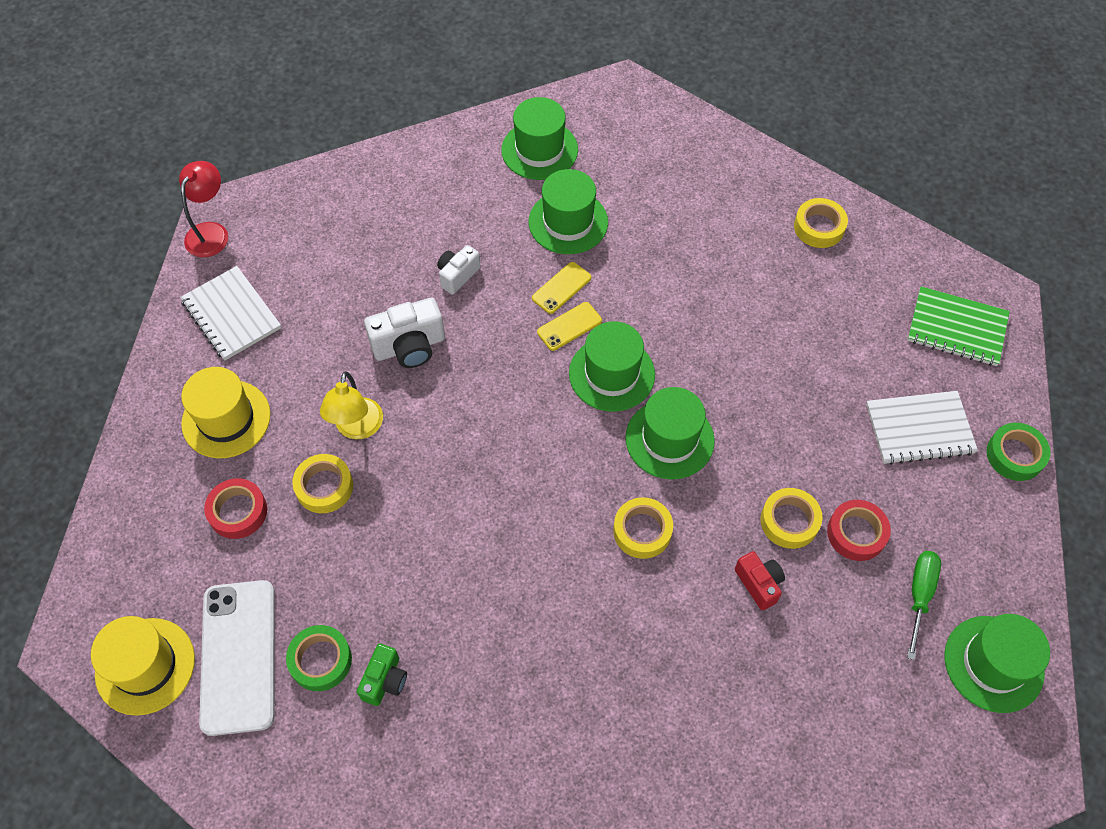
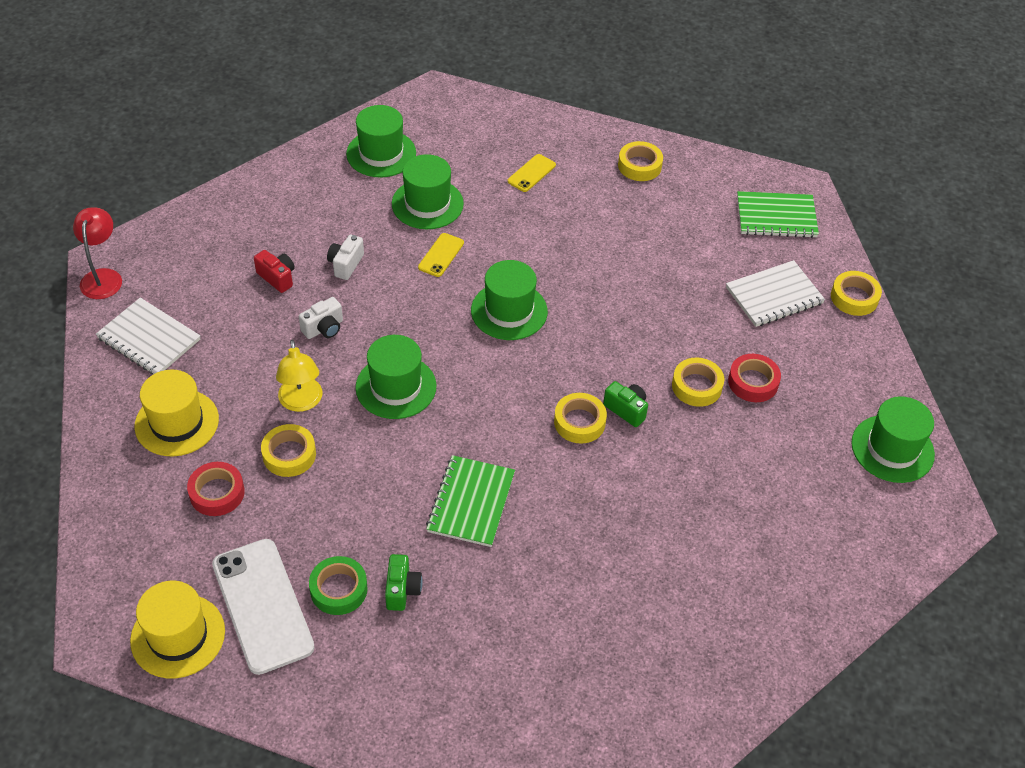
camera: 20 degrees left, 10 degrees down
white camera [364,298,445,368] -> white camera [299,297,343,339], size x0.63
yellow phone [537,302,602,351] -> yellow phone moved to [508,154,556,192]
green hat [625,387,715,479] -> green hat moved to [355,335,436,419]
red camera [735,551,785,610] -> red camera moved to [254,250,294,293]
green screwdriver [907,551,941,660] -> none
green tape [987,423,1050,481] -> yellow tape [831,271,882,316]
none -> green notebook [426,455,515,547]
none -> green camera [603,381,648,427]

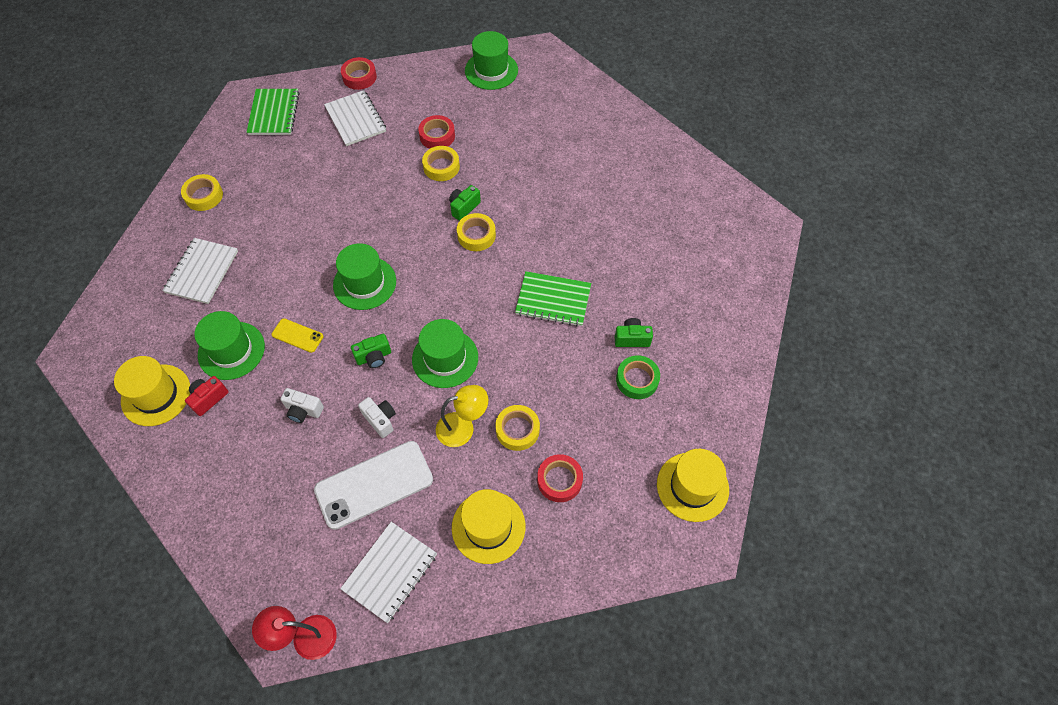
camera: 90 degrees left, 10 degrees up
white phone [212,539,315,675] -> white phone moved to [314,441,433,530]
red camera [254,250,294,293] -> red camera moved to [185,376,229,416]
green hat [346,105,416,178] -> yellow hat [114,356,190,426]
yellow phone [508,154,556,192] -> white notebook [162,238,238,304]
yellow tape [831,271,882,316] -> red tape [341,57,377,90]
none -> green camera [351,334,391,368]

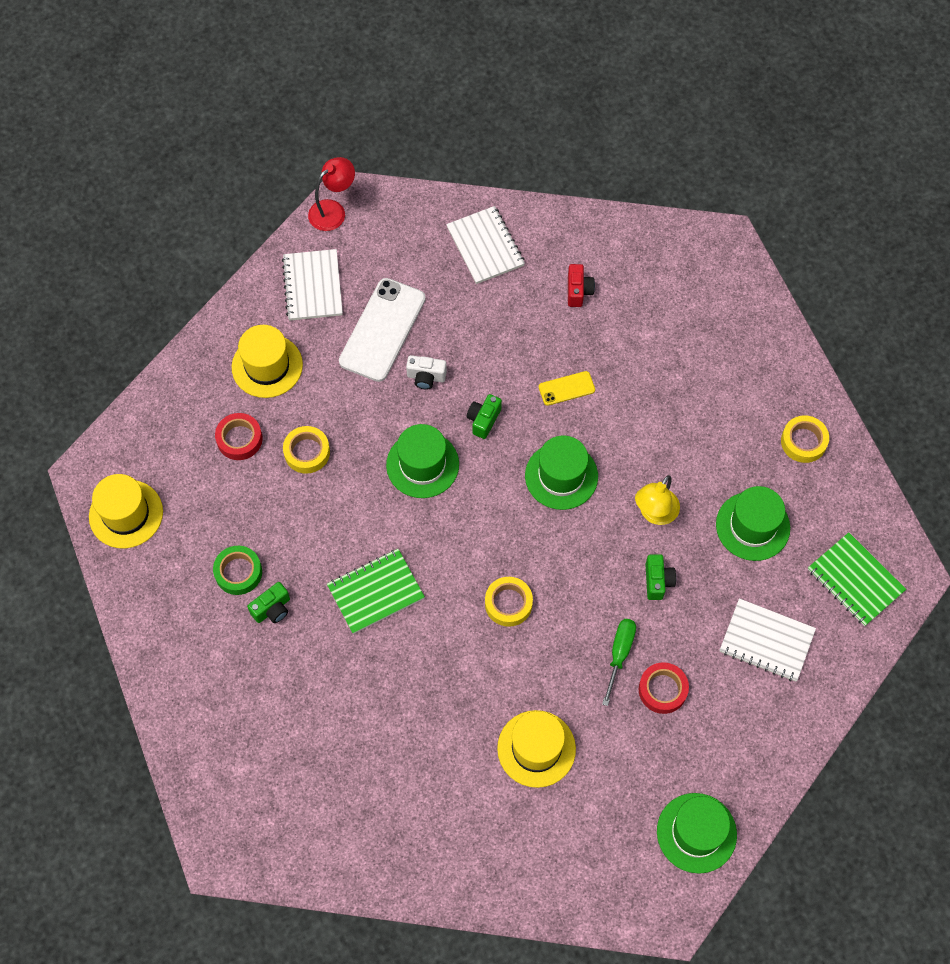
camera: 140 degrees right, 5 degrees up
yellow hat [114,356,190,426] -> yellow hat moved to [497,710,576,788]
white notebook [162,238,238,304] -> white notebook moved to [446,206,525,284]
green hat [194,311,265,380] -> green hat moved to [716,486,790,561]
white camera [281,388,324,423] -> none
red tape [341,57,377,90] -> none
yellow tape [422,146,460,181] -> green screwdriver [602,619,636,706]
yellow lamp [436,385,488,447] -> yellow lamp moved to [635,475,680,525]
green camera [449,185,481,221] -> green camera moved to [645,554,676,600]

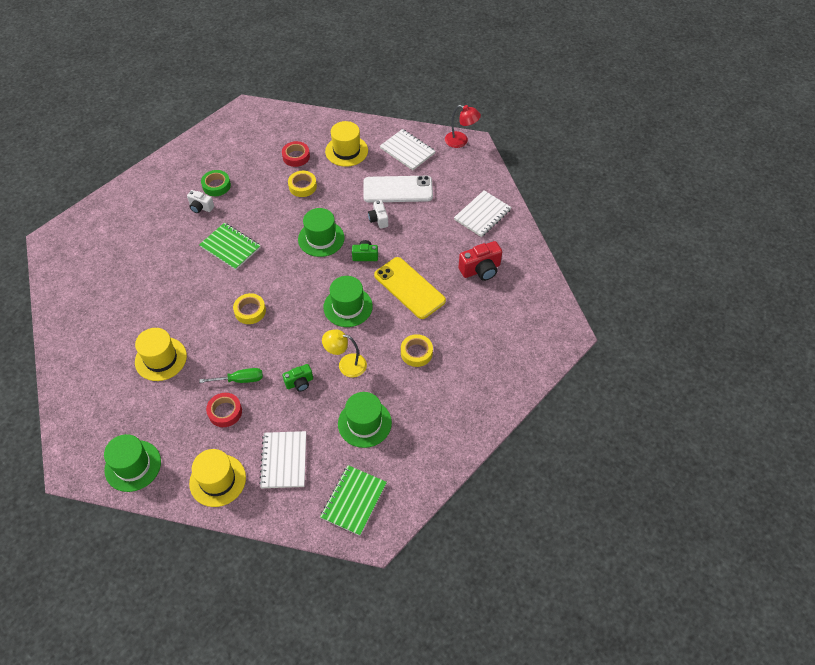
camera: 65 degrees right, 10 degrees down
yellow hat [89,474,163,548] -> yellow hat moved to [189,449,246,507]
green camera [247,582,290,623] -> white camera [187,190,214,213]
white notebook [282,249,343,321] -> white notebook turned 75 degrees clockwise [380,129,435,170]
yellow phone [539,371,595,406] -> yellow phone [374,257,446,319], size x2.06
red camera [568,264,595,307] -> red camera [458,241,502,281], size x1.59
yellow tape [781,415,829,463] -> yellow tape moved to [401,334,433,367]

